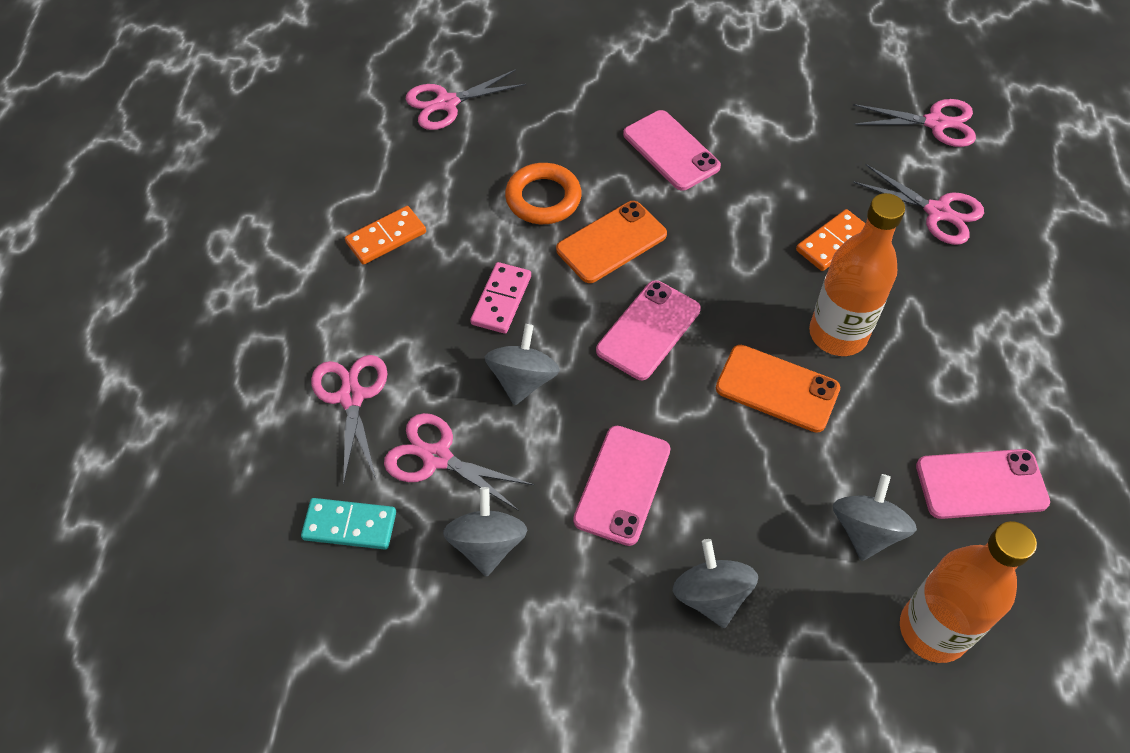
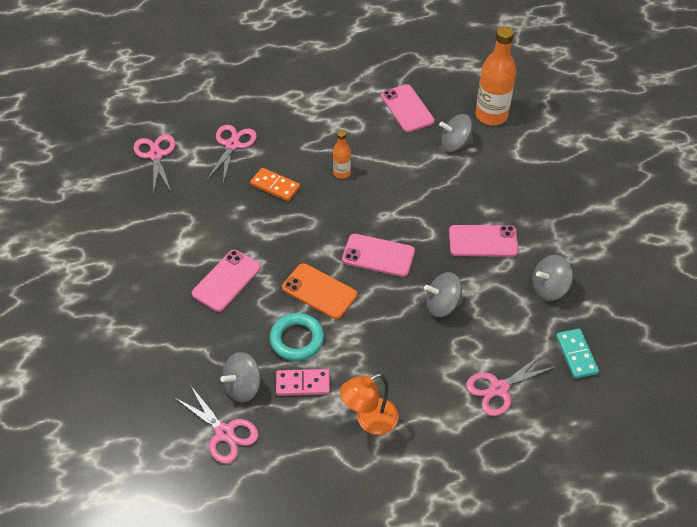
camera: 110 degrees left, 5 degrees down
orange domino [345,206,426,265] -> orange lamp [340,373,399,435]
pink scissors [384,413,534,511] -> none
pink domino [470,262,531,334] -> pink domino moved to [276,369,330,396]
orange ring [505,163,582,224] -> turquoise ring [270,313,324,361]
grey spinning top [673,539,758,628] -> grey spinning top moved to [220,352,261,402]
orange phone [716,345,840,433] -> none
orange bottle [809,193,905,356] -> orange bottle [333,130,351,179], size x0.51

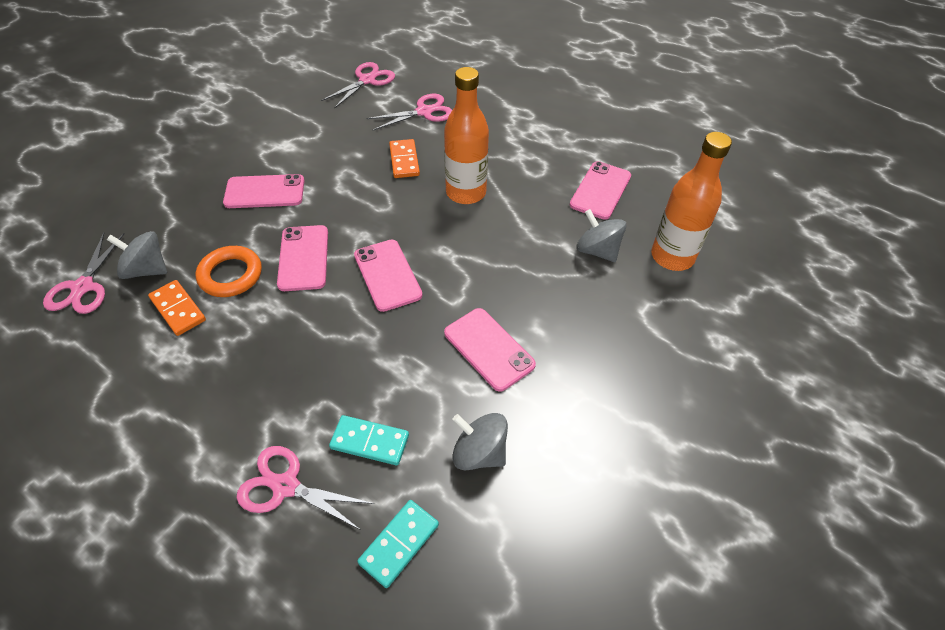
camera: 50 degrees right, 0 degrees up
turquoise ring [270,313,324,361] -> orange ring [196,246,262,297]
pink domino [276,369,330,396] -> orange domino [148,280,206,336]
orange phone [282,263,357,319] -> pink phone [277,225,328,291]
orange bottle [333,130,351,179] -> orange bottle [444,67,489,204], size x1.97
orange lamp [340,373,399,435] -> none
grey spinning top [424,272,463,317] -> none
none -> turquoise domino [329,415,409,465]

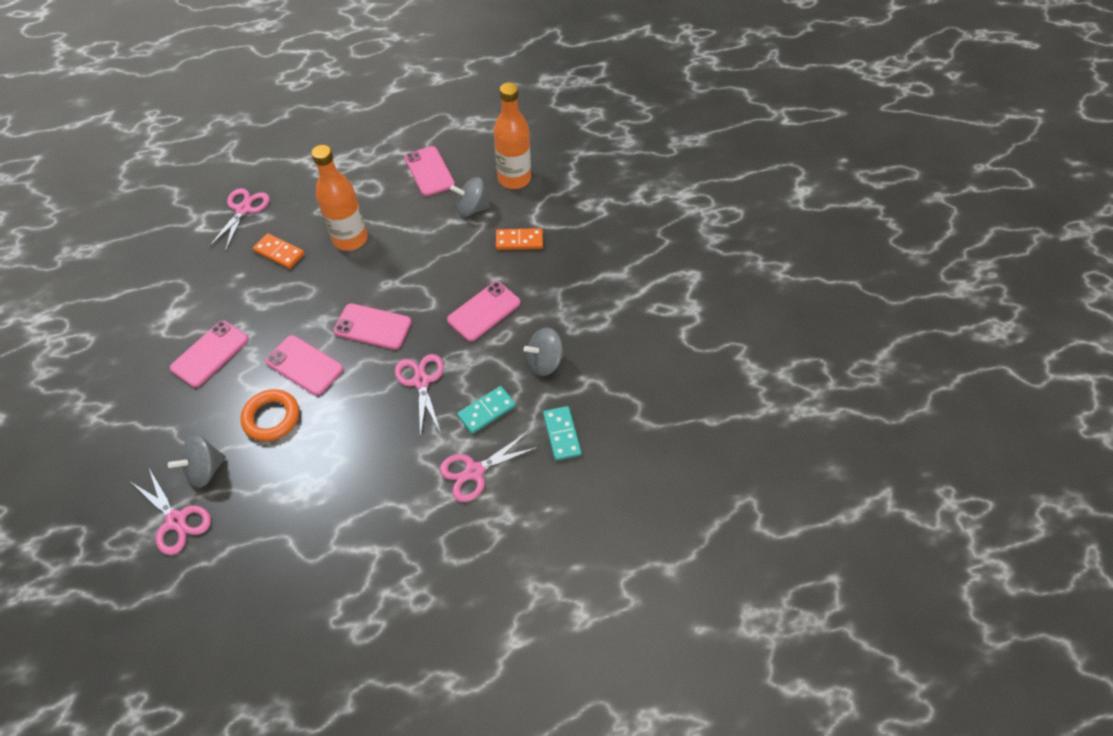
camera: 50 degrees left, 5 degrees up
orange domino [148,280,206,336] -> orange domino moved to [496,228,543,250]
pink scissors [321,62,395,109] -> pink scissors moved to [395,354,444,437]
pink phone [444,308,536,392] -> pink phone turned 45 degrees counterclockwise [447,281,521,342]

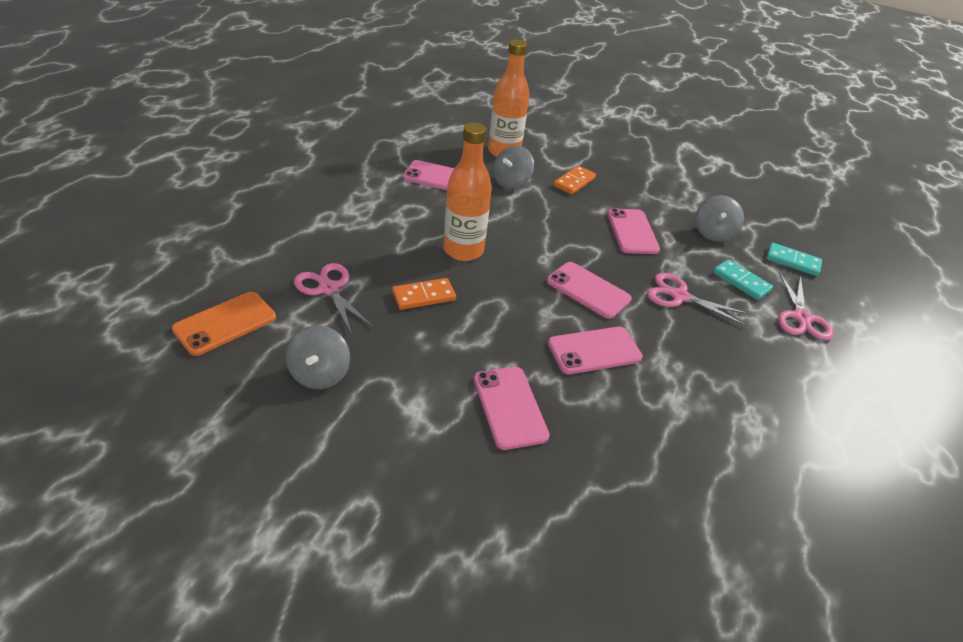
camera: 55 degrees left, 15 degrees down
pink scissors [131,468,211,555] -> none
grey spinning top [168,435,226,488] -> grey spinning top moved to [286,325,350,389]
orange ring [240,389,299,441] -> none
pink phone [334,303,412,350] -> pink phone turned 75 degrees clockwise [547,262,632,319]
turquoise domino [457,386,516,434] -> turquoise domino turned 45 degrees counterclockwise [713,259,773,300]
none -> orange phone [172,292,276,356]

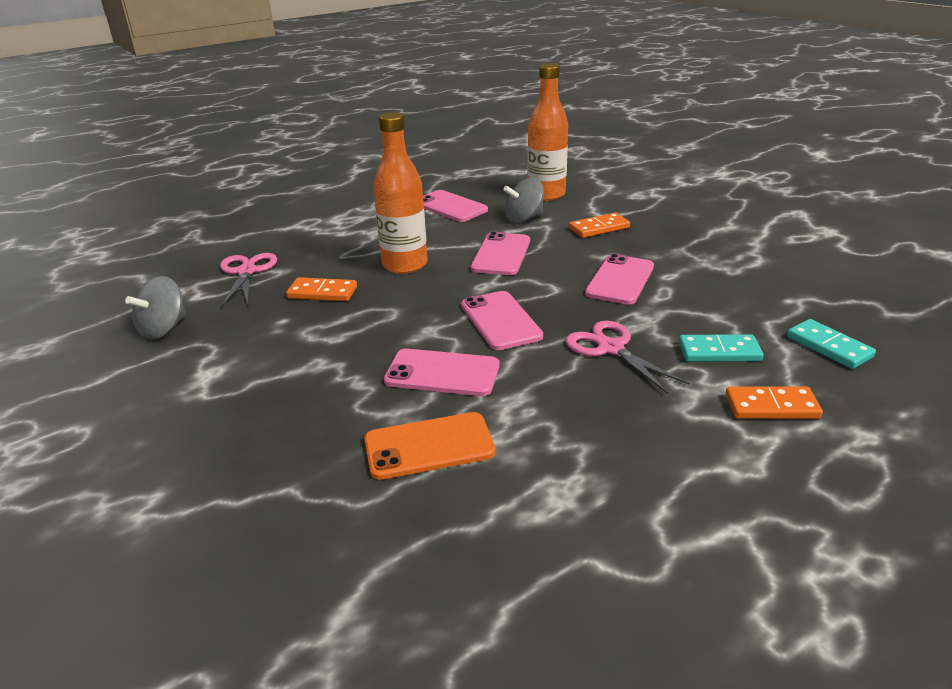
camera: 35 degrees right, 10 degrees down
orange phone [172,292,276,356] -> orange phone moved to [364,412,495,480]
pink phone [474,367,549,450] -> pink phone moved to [471,232,530,275]
grey spinning top [696,195,744,242] -> none
turquoise domino [713,259,773,300] -> turquoise domino turned 75 degrees counterclockwise [679,334,764,362]
pink scissors [778,273,834,340] -> orange domino [725,387,823,419]

